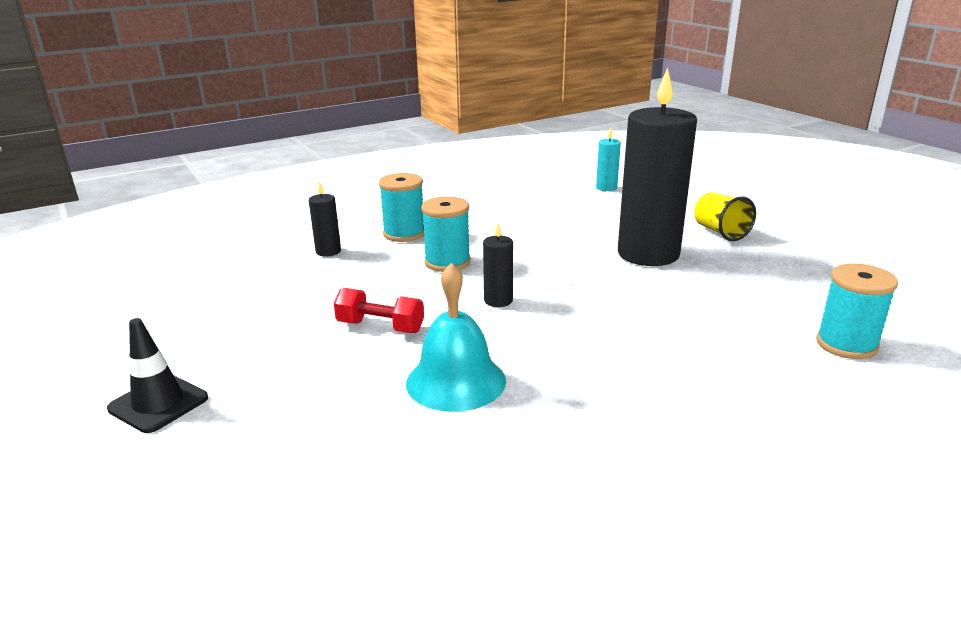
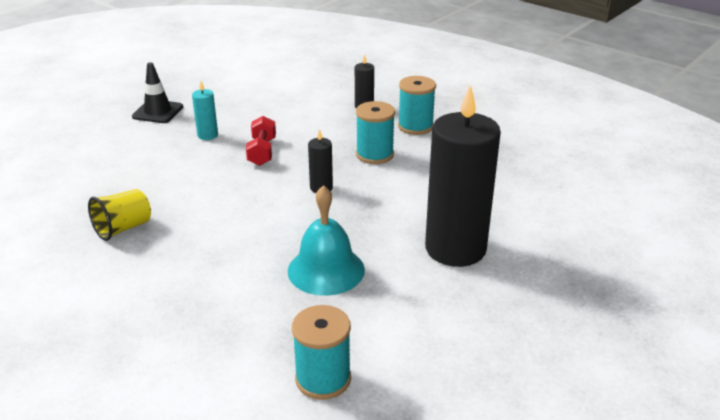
camera: 70 degrees right, 5 degrees up
turquoise bell [406,263,506,412] -> turquoise bell moved to [288,185,365,296]
turquoise candle [596,128,621,191] -> turquoise candle moved to [192,81,218,140]
yellow cup [694,192,756,241] -> yellow cup moved to [88,189,151,241]

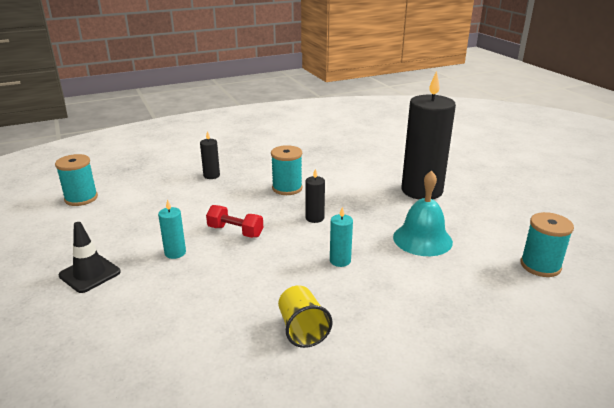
camera: 65 degrees left, 5 degrees down
turquoise spool [398,76,436,135] -> turquoise spool moved to [55,154,98,206]
none -> turquoise candle [330,207,353,267]

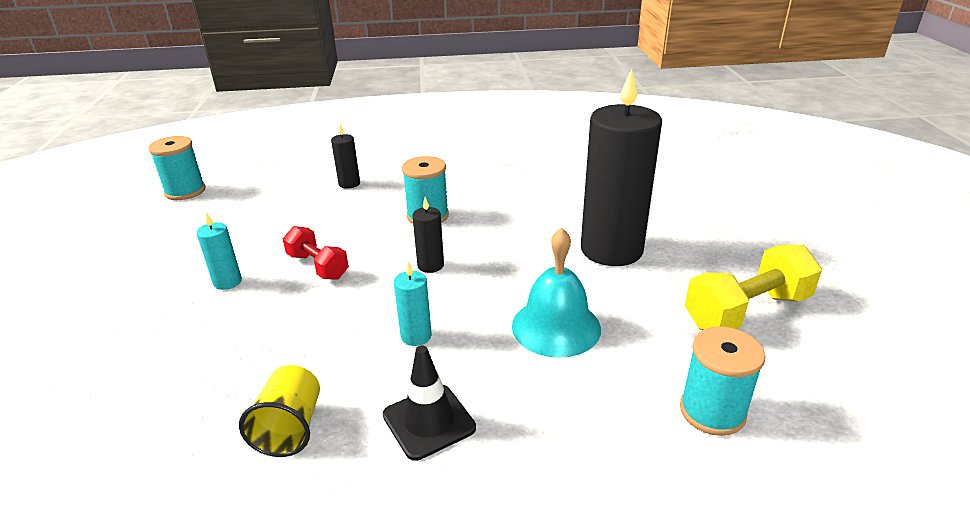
camera: 20 degrees right, 5 degrees up
black traffic cone [59,222,121,293] -> black traffic cone moved to [383,346,476,461]
none -> yellow dumbbell [685,245,822,330]

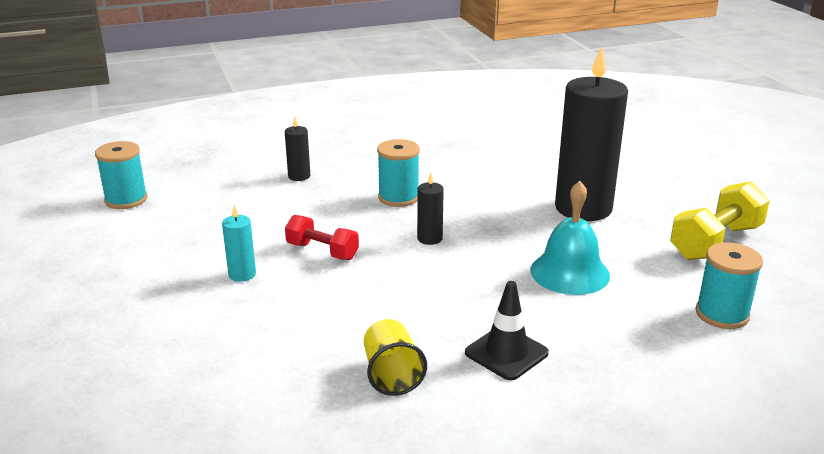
camera: 15 degrees left, 5 degrees down
turquoise candle [394,262,432,346] -> none

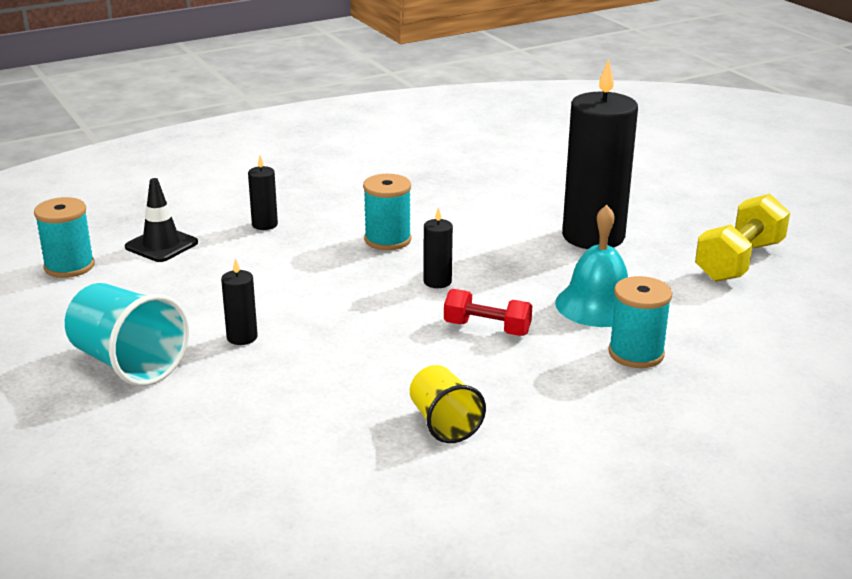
camera: 10 degrees left, 0 degrees up
turquoise candle [222,205,256,282] -> black candle [221,258,258,345]
red dumbbell [285,215,359,260] -> red dumbbell moved to [444,289,532,336]
black traffic cone [465,281,549,380] -> black traffic cone moved to [125,178,198,262]
turquoise spool [696,242,763,329] -> turquoise spool moved to [608,276,672,368]
none -> turquoise cup [65,283,189,386]

